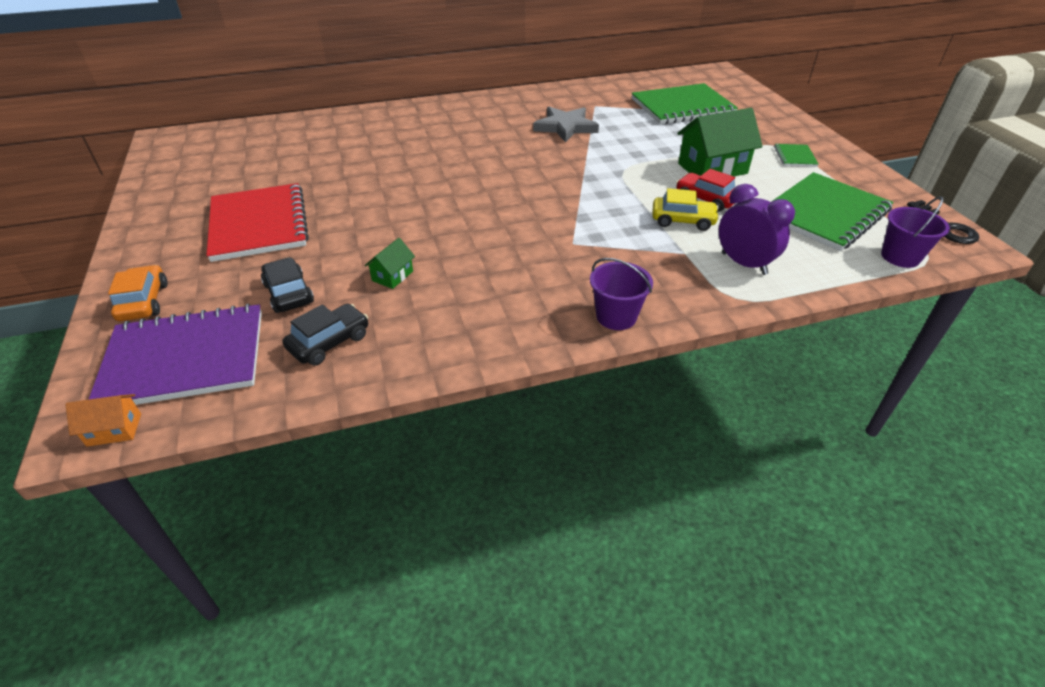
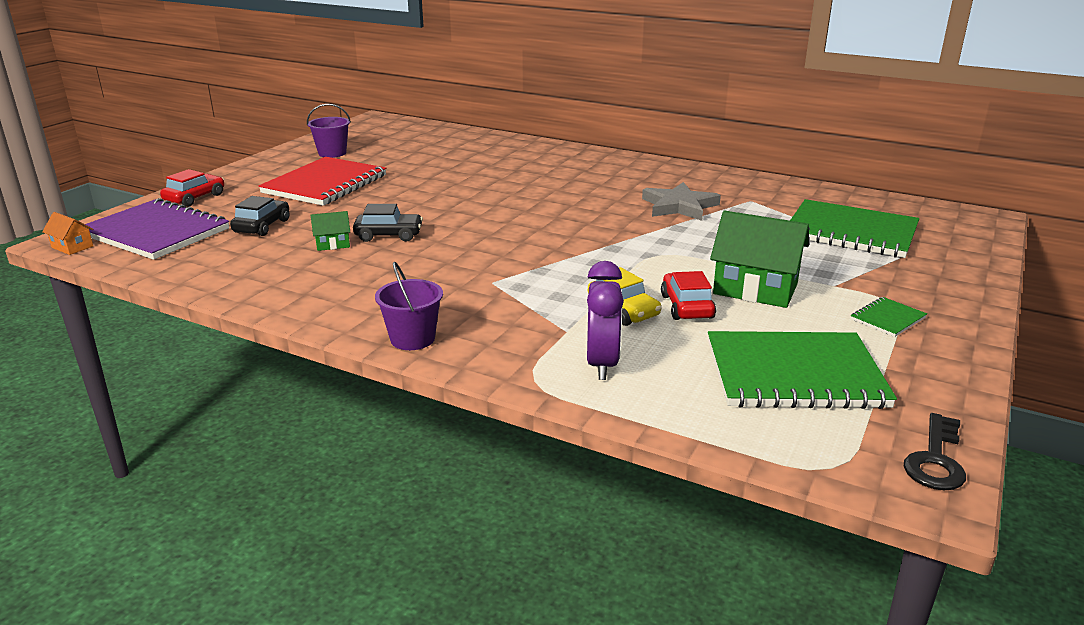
camera: 45 degrees right, 15 degrees down
orange car [108,265,167,321] -> red car [160,169,224,207]
black car [283,304,368,366] -> black car moved to [353,204,423,242]
purple bucket [881,196,950,268] -> purple bucket moved to [307,104,351,158]

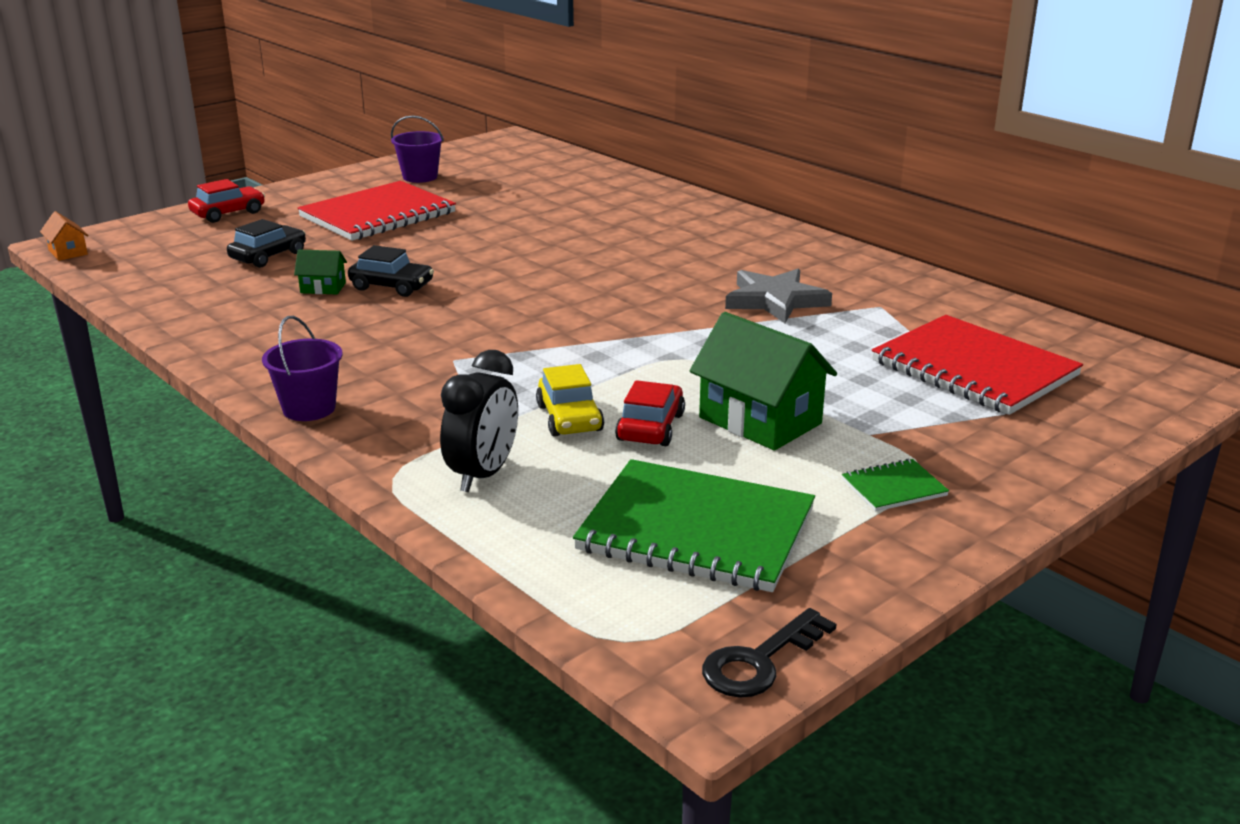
camera: 20 degrees right, 0 degrees up
purple notebook [85,198,229,260] -> none
purple clock [587,261,624,380] -> black clock [440,350,518,492]
green notebook [790,199,919,258] -> red notebook [872,315,1083,415]

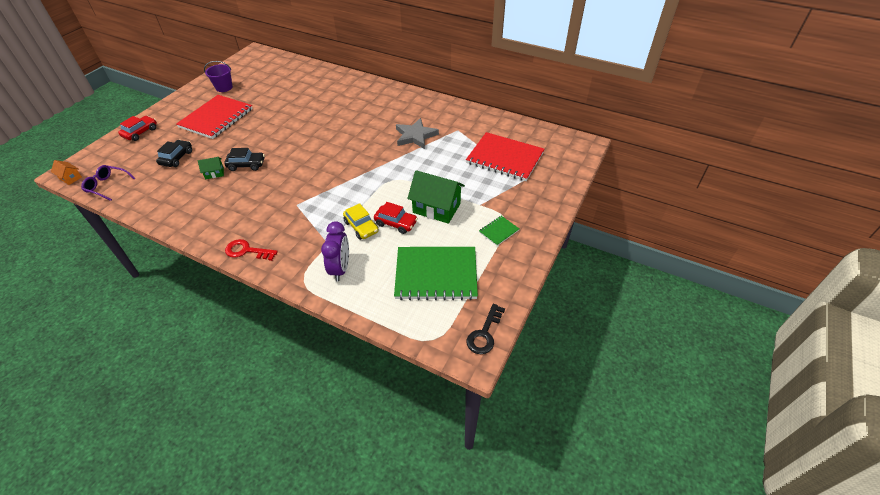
camera: 20 degrees left, 20 degrees up
purple bucket [262,316,342,421] -> red key [225,239,278,261]
black clock [440,350,518,492] -> purple clock [321,222,349,281]
red car [615,380,685,446] -> red car turned 120 degrees clockwise [374,202,418,234]
none -> purple glasses [81,165,136,201]

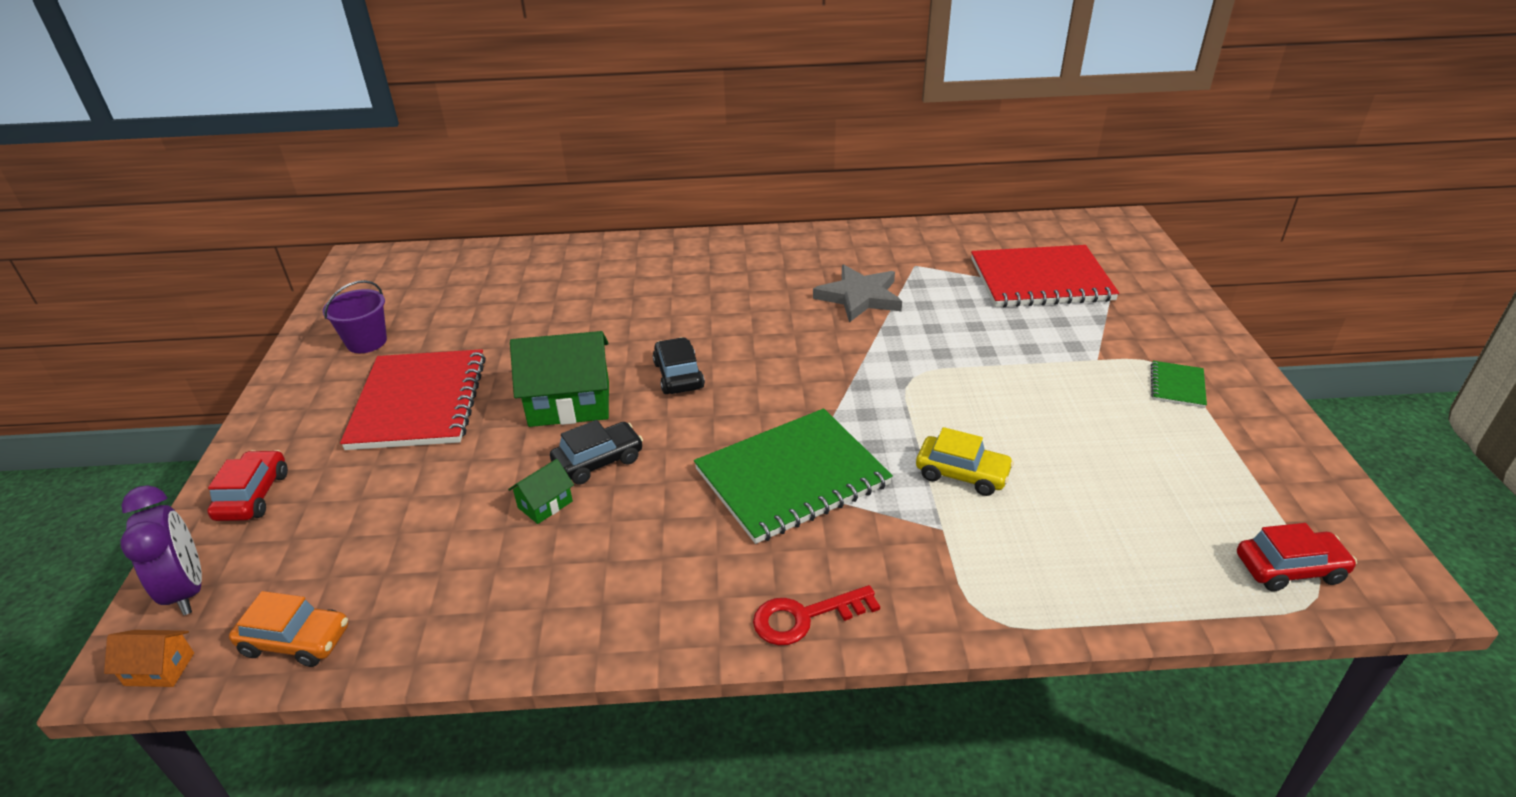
camera: 30 degrees left, 10 degrees down
purple glasses [81,165,136,201] -> orange car [229,591,348,667]
black car [156,140,192,167] -> black car moved to [653,337,705,394]
purple clock [321,222,349,281] -> purple clock moved to [121,485,202,615]
red car [374,202,418,234] -> red car moved to [1237,523,1357,591]
green notebook [394,247,478,300] -> green notebook moved to [694,408,893,544]
green house [407,170,465,224] -> green house moved to [510,331,609,427]
black key [467,304,505,354] -> none

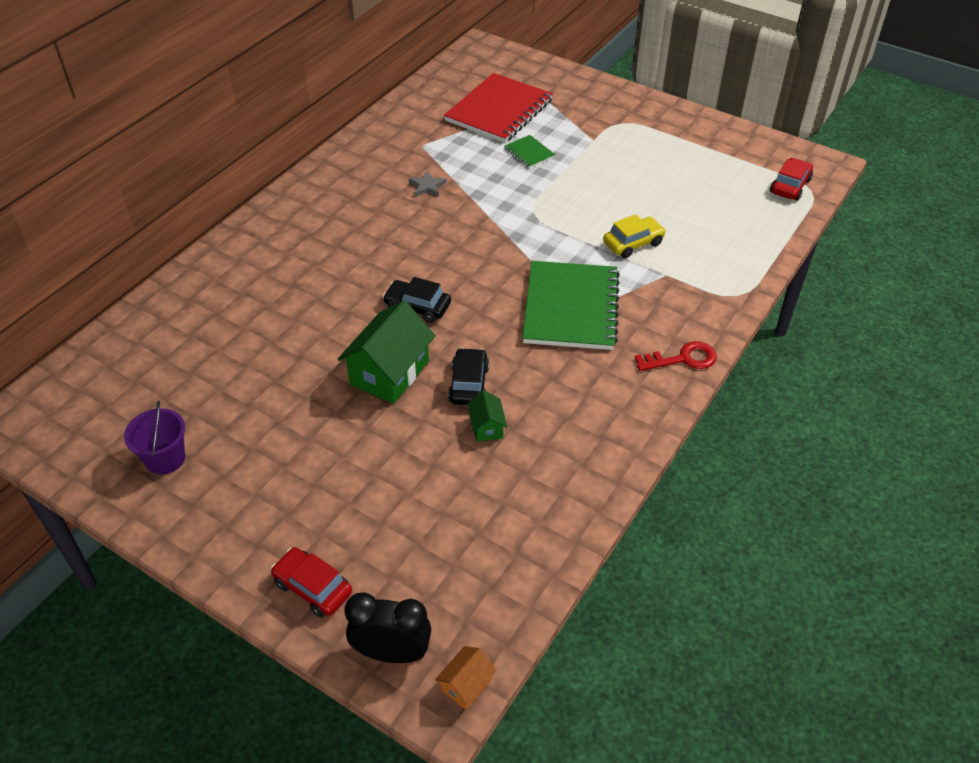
camera: 55 degrees left, 10 degrees up
purple clock [121,485,202,615] -> black clock [344,593,431,663]
orange car [229,591,348,667] -> none
red notebook [340,349,486,450] -> none
red key [753,585,880,646] -> red key turned 120 degrees counterclockwise [635,341,717,371]
grey star [813,264,902,322] -> grey star [409,171,447,197], size x0.53
green notebook [1151,361,1207,408] -> green notebook moved to [504,135,555,168]

